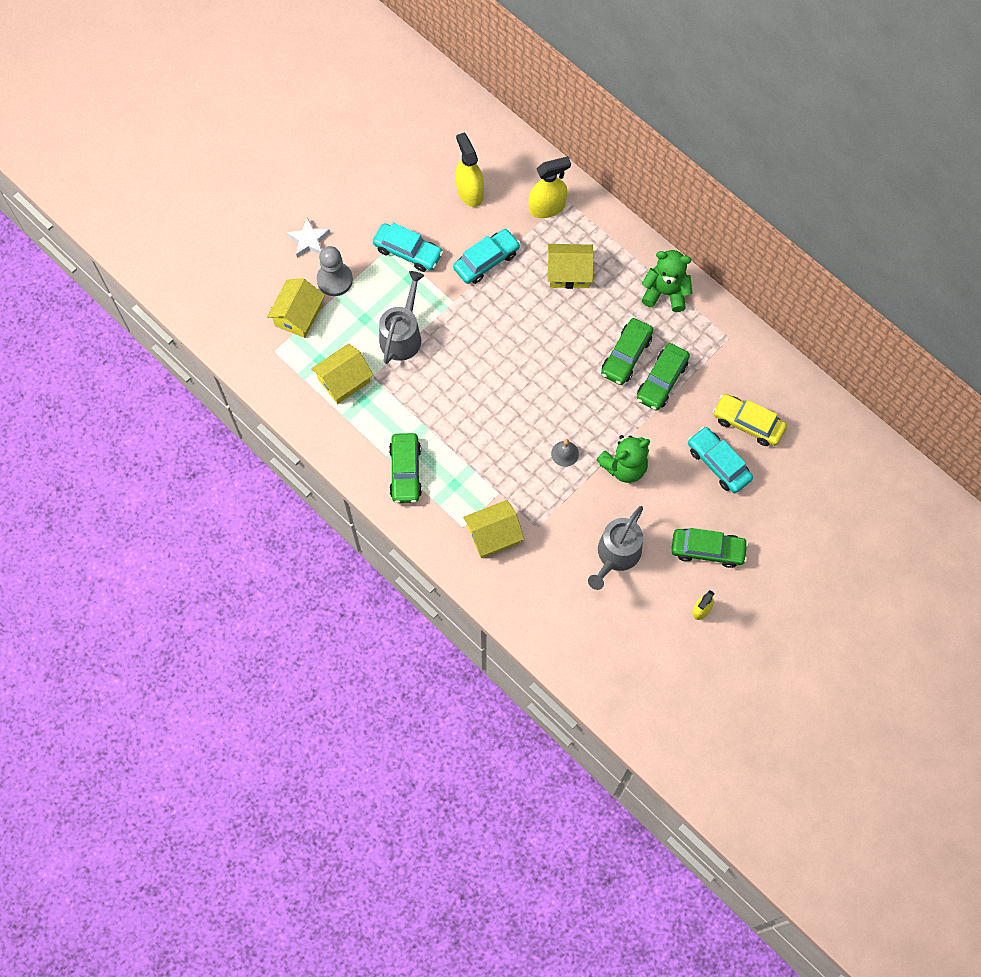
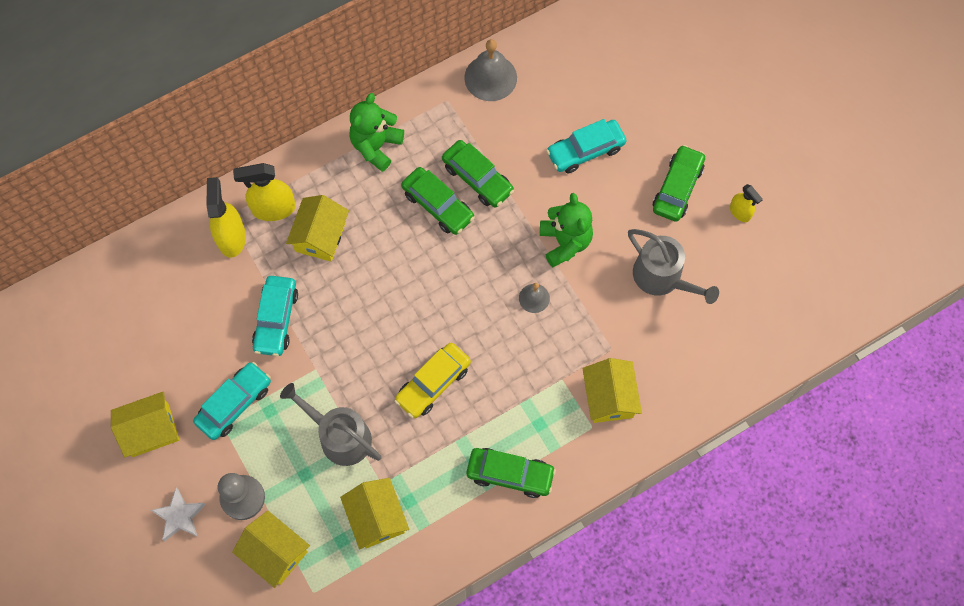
camera: 75 degrees left, 0 degrees up
turquoise car [453,229,520,284] -> turquoise car turned 150 degrees counterclockwise [252,276,298,356]
yellow spray bottle [456,133,484,207] -> yellow spray bottle moved to [233,163,296,221]
yellow car [713,394,787,446] -> yellow car moved to [394,343,471,418]
none -> yellow house [111,392,179,457]
none -> grey bell [464,39,517,101]

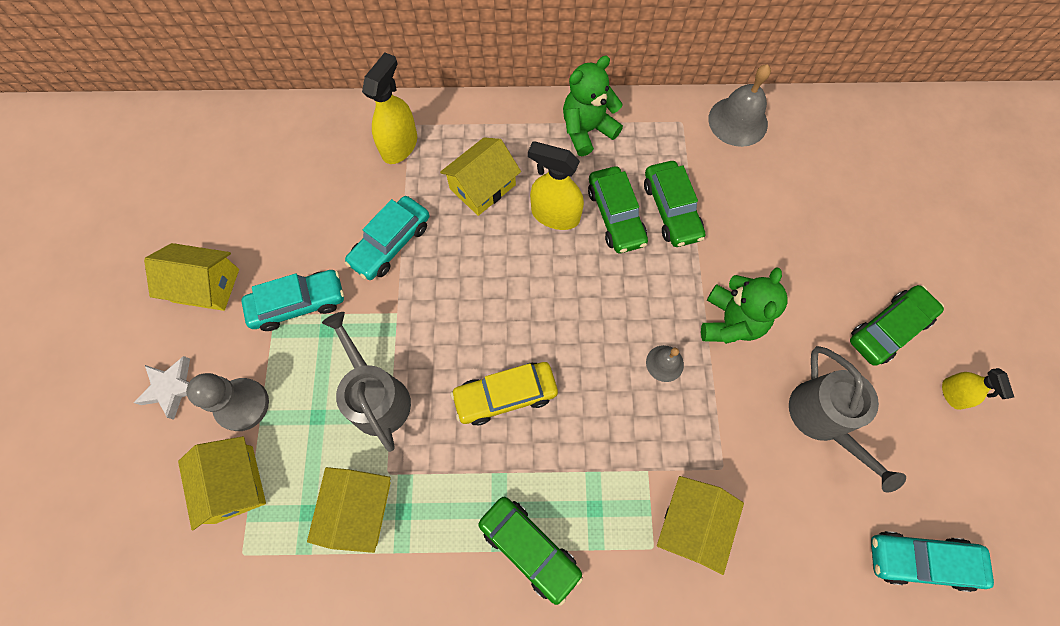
camera: 30 degrees right, 0 degrees up
yellow spray bottle [233,163,296,221] -> yellow spray bottle moved to [528,141,584,230]
turquoise car [546,119,627,173] -> turquoise car moved to [871,531,994,592]

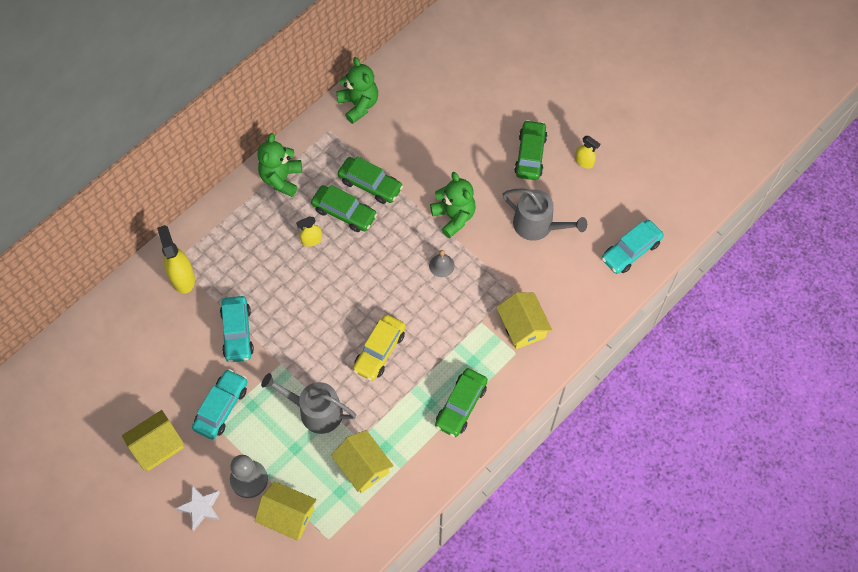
camera: 45 degrees left, 5 degrees down
yellow house [440,137,521,216] -> none
green car [478,497,583,606] -> green car turned 120 degrees clockwise [435,368,488,437]
yellow spray bottle [528,141,584,230] -> yellow spray bottle [296,217,322,247], size x0.58
grey bell [708,64,771,147] -> green teddy bear [336,57,378,124]

